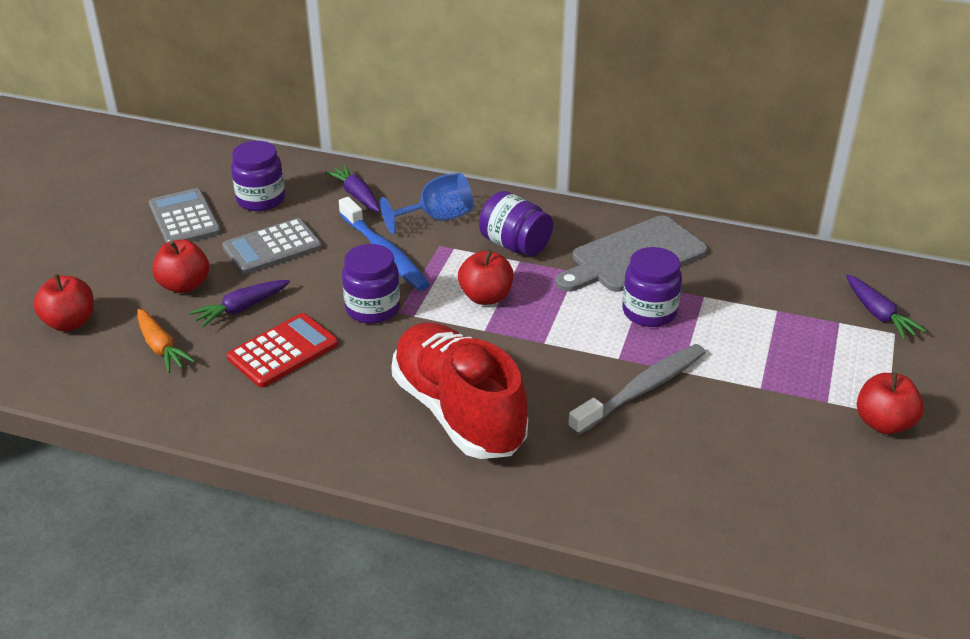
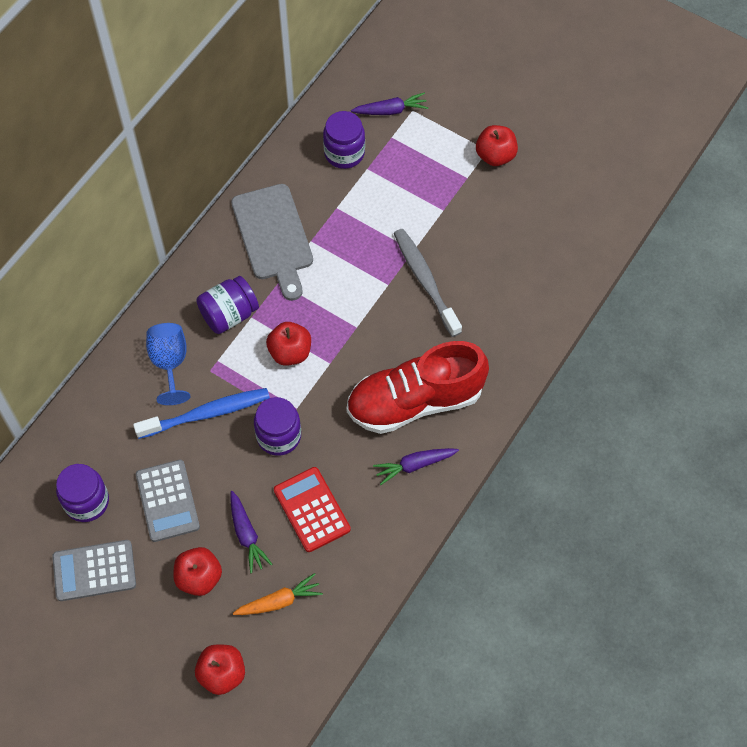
camera: 75 degrees left, 25 degrees up
purple carrot [325,165,380,212] -> purple carrot moved to [373,448,459,485]
purple jar [623,247,682,327] -> purple jar moved to [323,111,365,169]

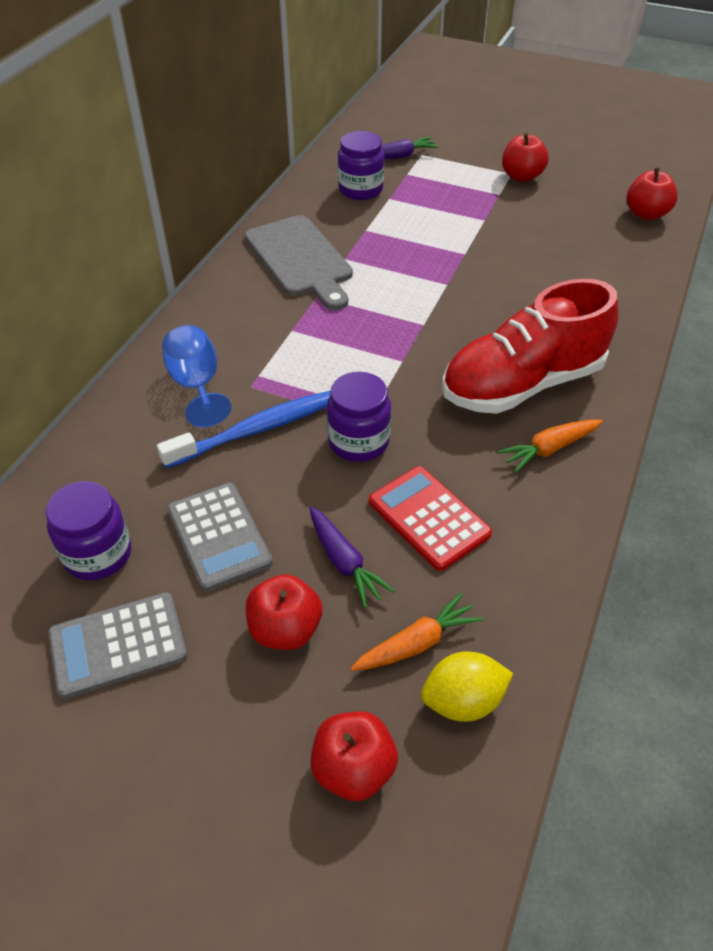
camera: 10 degrees left, 15 degrees down
purple jar [196,276,259,334] -> none
red apple [266,322,311,366] -> red apple moved to [627,168,678,220]
purple carrot [373,448,459,485] -> orange carrot [497,420,603,473]
grey toothbrush [394,229,462,337] -> none
none -> yellow lemon [421,651,513,722]

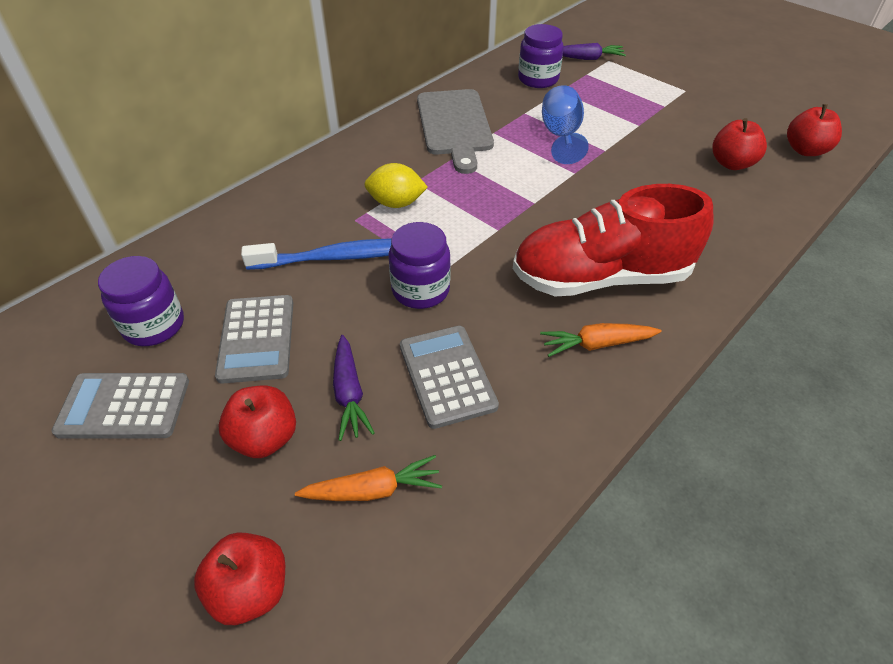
camera: 20 degrees right, 0 degrees up
blue goblet [162,325,231,427] -> blue goblet moved to [542,85,589,164]
red calculator [369,466,492,571] -> grey calculator [400,326,499,429]
yellow lemon [421,651,513,722] -> yellow lemon moved to [364,163,428,208]
red apple [502,133,549,182] -> red apple moved to [712,118,767,170]

